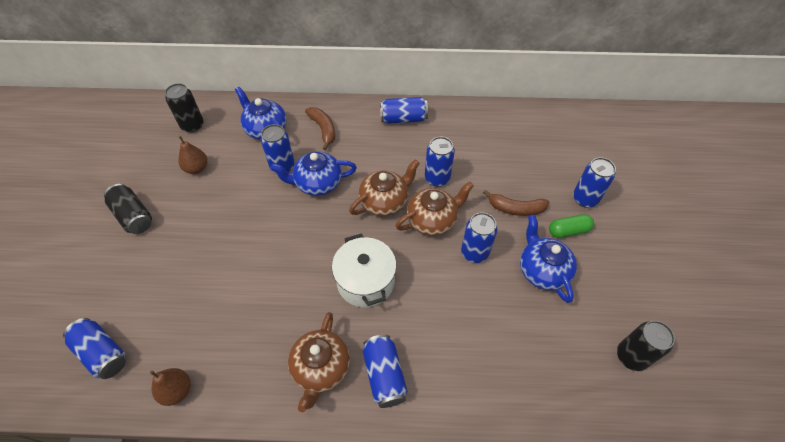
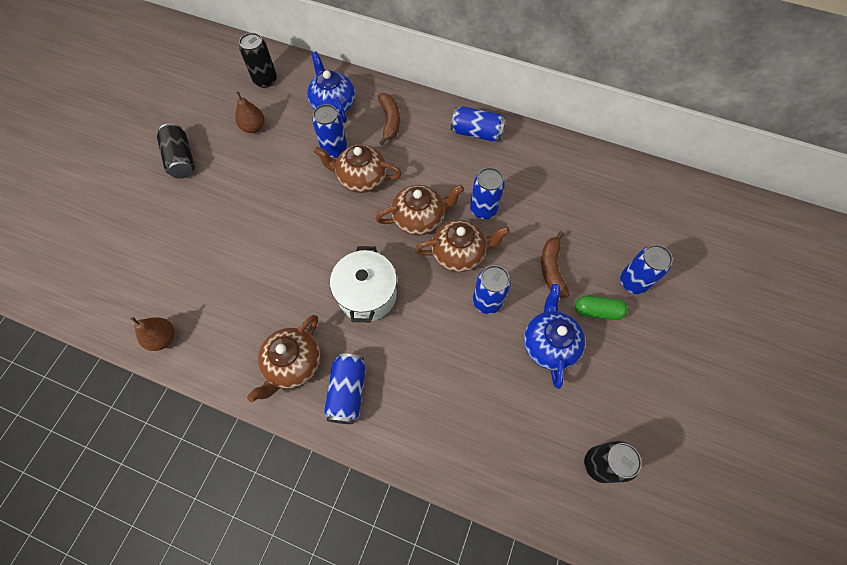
camera: 20 degrees right, 10 degrees up
blue can [63,318,126,379] -> none
blue teapot [271,152,357,196] -> brown teapot [314,144,402,193]
brown banana [483,190,549,216] -> brown banana turned 60 degrees clockwise [541,231,569,298]

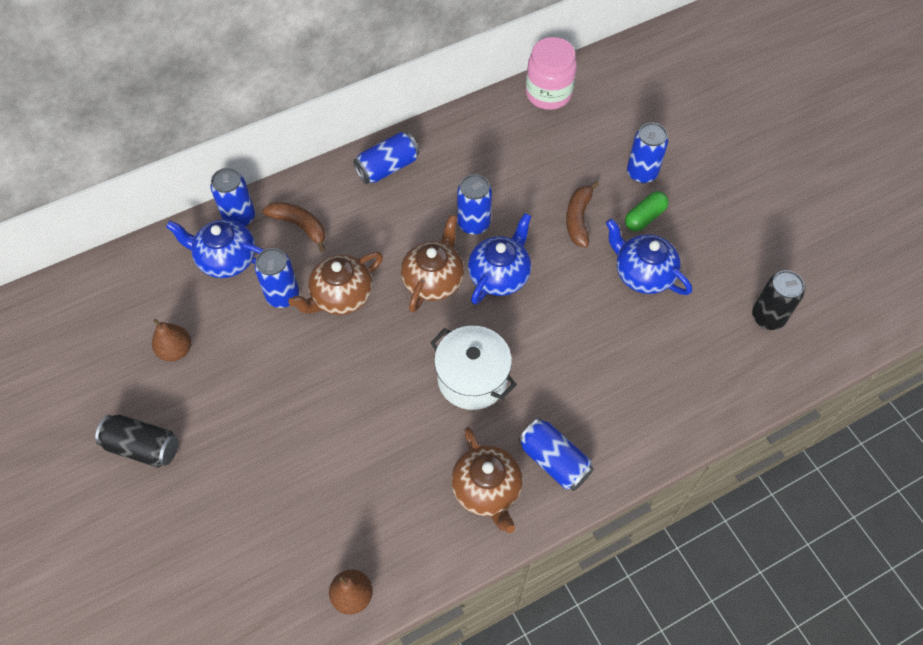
camera: 50 degrees left, 5 degrees down
black can [239,33,277,88] -> none
brown teapot [414,219,510,272] -> blue teapot [468,213,531,305]
blue can [473,265,511,314] -> blue can moved to [210,168,255,227]
brown banana [541,231,569,298] -> brown banana turned 60 degrees clockwise [566,181,599,247]
none -> pink jar [526,37,577,110]

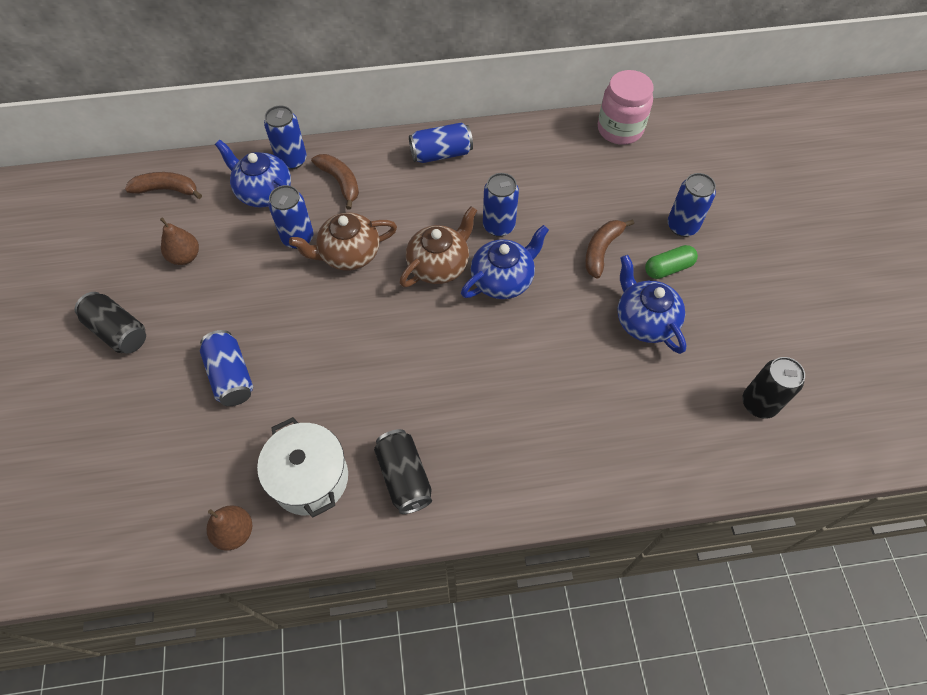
camera: 20 degrees right, 0 degrees up
white pot [430,326,517,410] -> white pot moved to [257,417,348,518]
brown teapot [451,427,523,533] -> black can [374,429,432,514]
blue can [518,418,594,491] -> blue can moved to [200,330,253,406]
none -> brown banana [125,172,202,199]

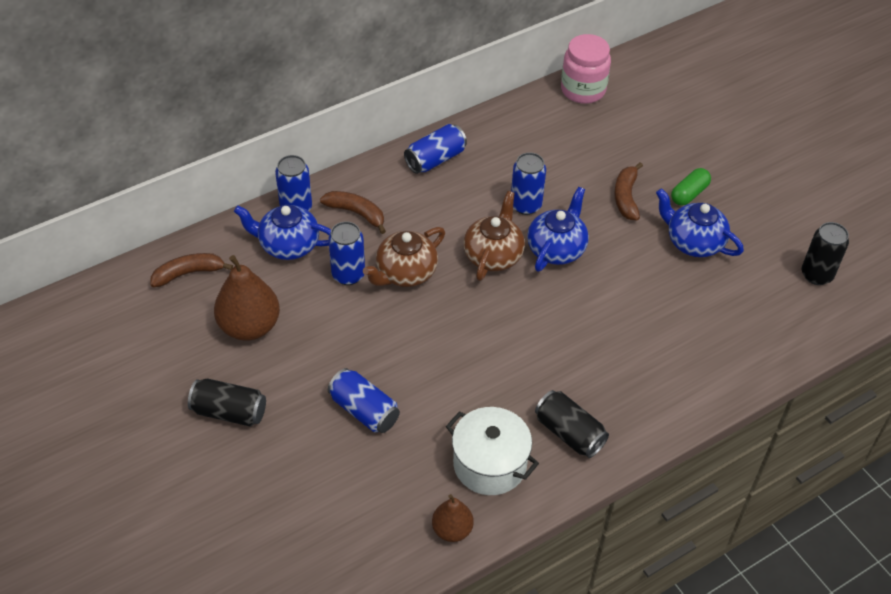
camera: 25 degrees left, 10 degrees down
brown pear [160,217,199,265] -> brown pear [214,255,280,341], size x1.74
blue can [668,173,716,237] -> none

